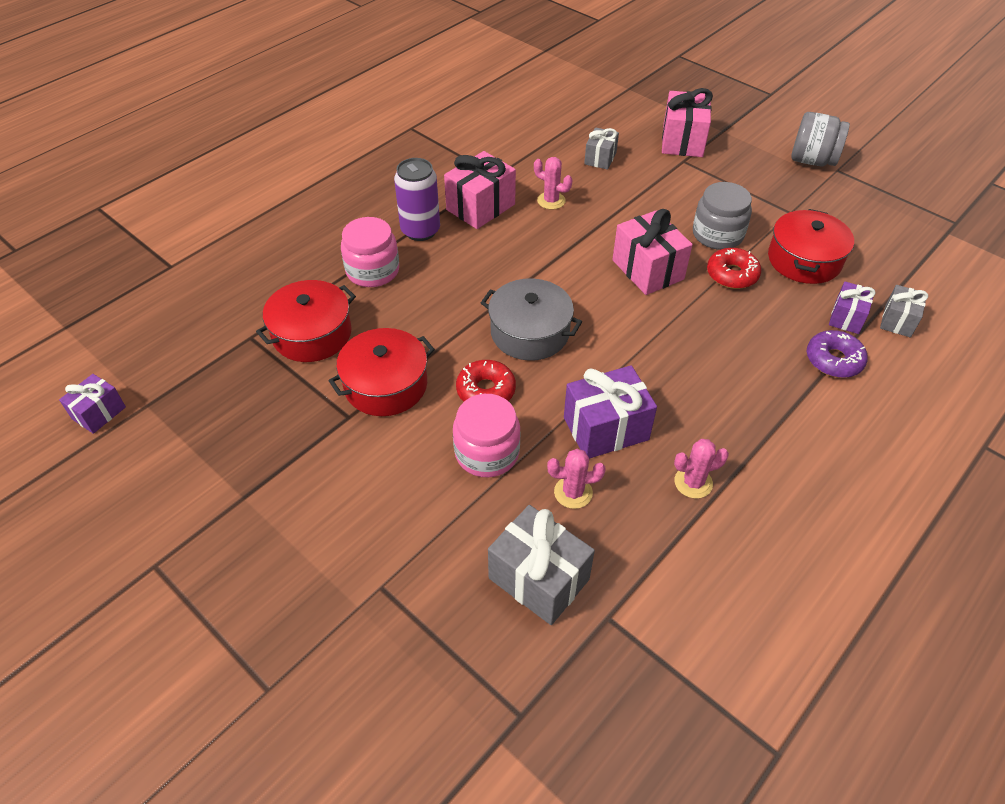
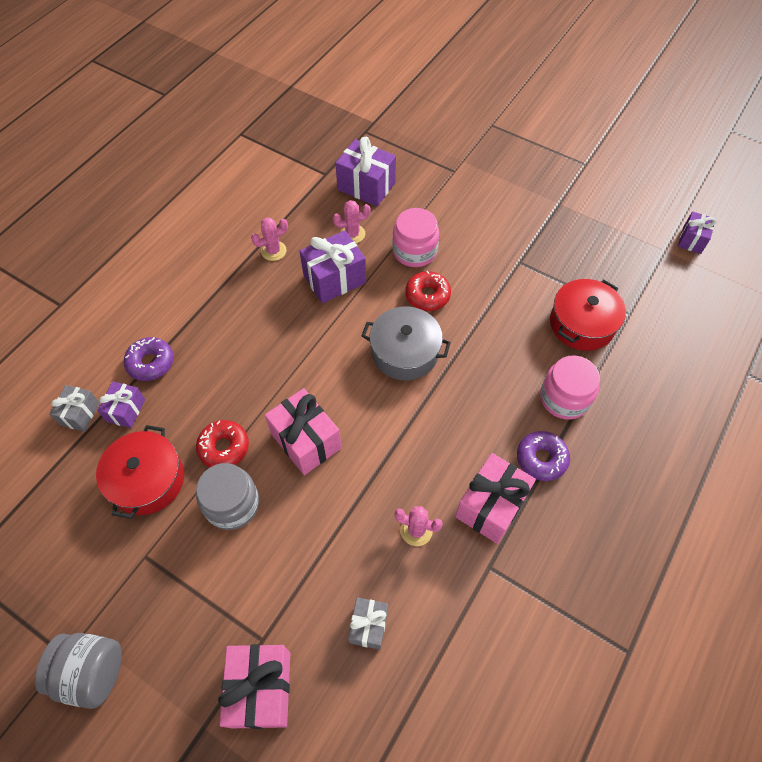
camera: 170 degrees right, 10 degrees up
red pot [329,328,435,416] -> none
purple can [394,158,440,241] -> purple donut [517,431,570,481]
grey gift [488,505,595,625] -> purple gift [335,137,396,206]

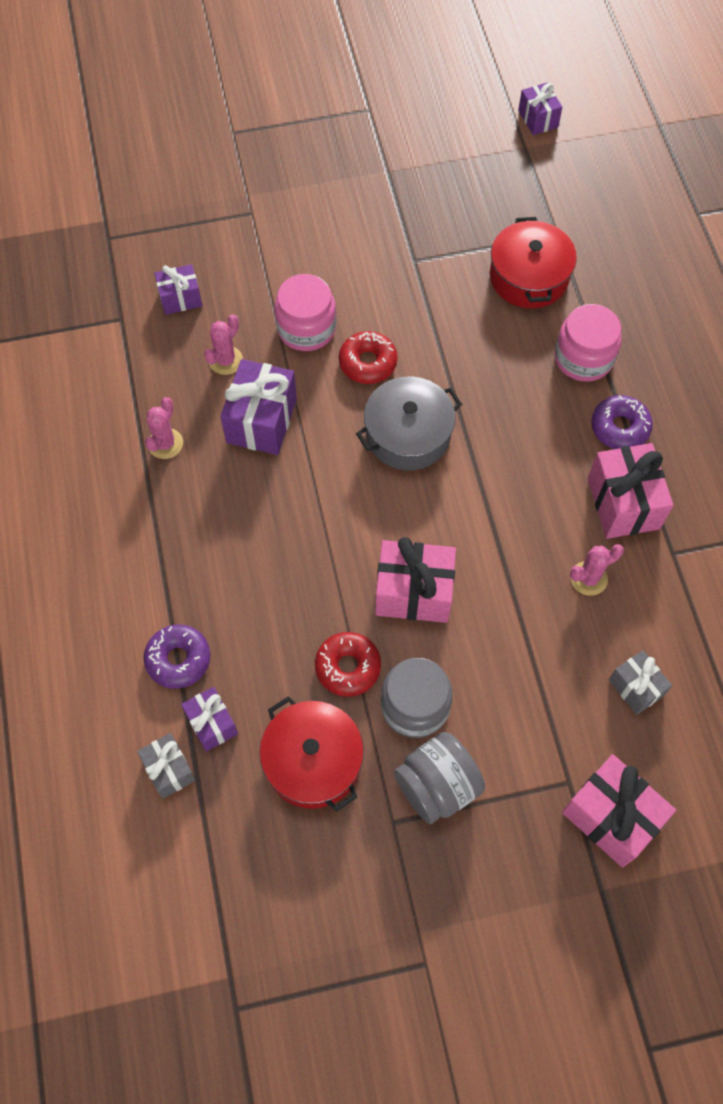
camera: 45 degrees left, 5 degrees up
grey jar [35,633,122,709] -> grey jar moved to [394,732,485,824]
purple gift [335,137,396,206] -> purple gift [154,264,202,315], size x0.59

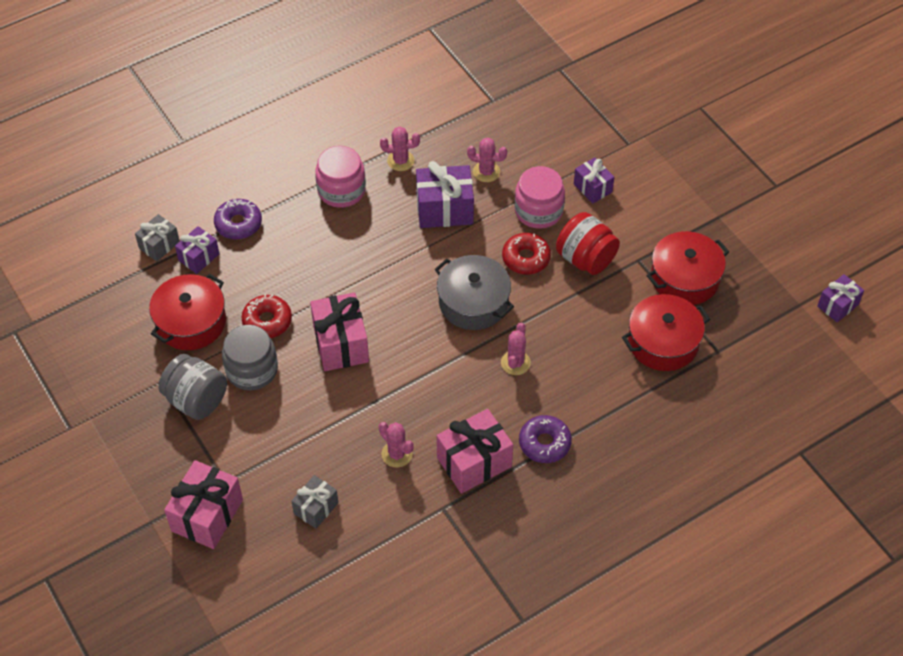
camera: 70 degrees right, 10 degrees down
purple gift [154,264,202,315] -> purple gift moved to [574,157,614,203]
pink jar [555,304,622,382] -> pink jar moved to [315,146,366,208]
none -> pink cactus [501,323,531,375]
none -> red jar [556,212,620,275]
none -> red pot [647,231,729,305]

